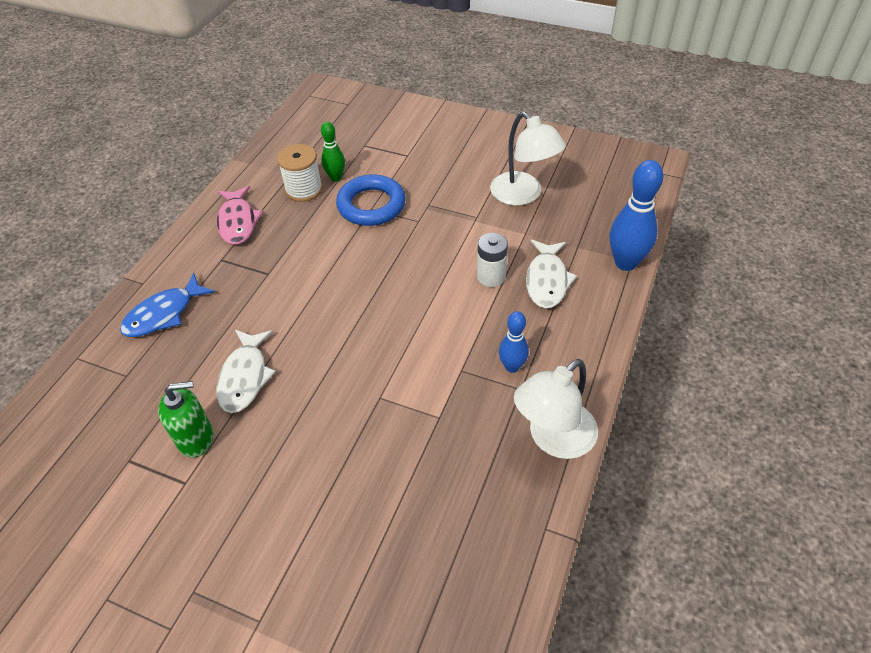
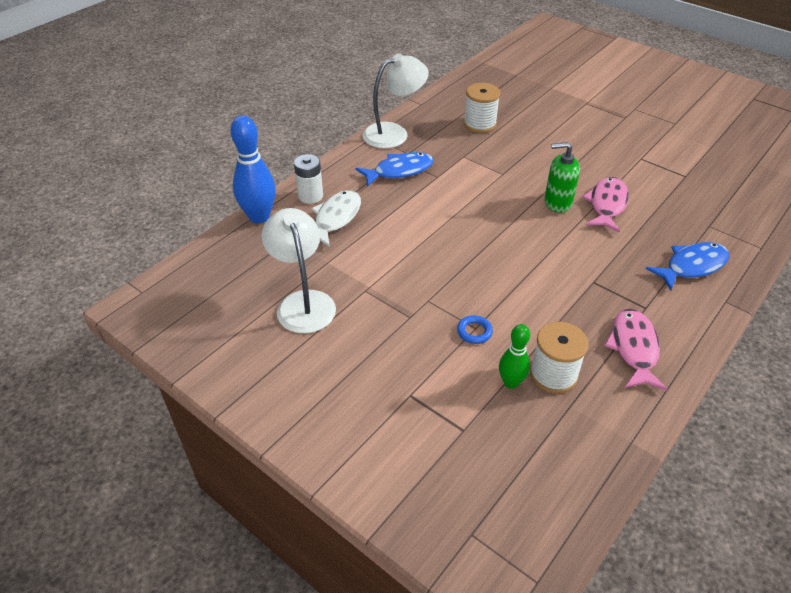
camera: 165 degrees left, 5 degrees down
green soap dispenser [158,381,214,458] -> green soap dispenser moved to [544,142,580,213]
white fish [216,330,276,413] -> pink fish [582,177,629,233]
blue ring [336,174,405,226] -> blue ring [457,315,493,344], size x0.44
white battery [477,233,508,287] -> white battery moved to [294,154,323,204]
blue bowling pin [499,311,529,373] -> blue fish [356,152,433,187]
none -> white spool [464,83,500,133]

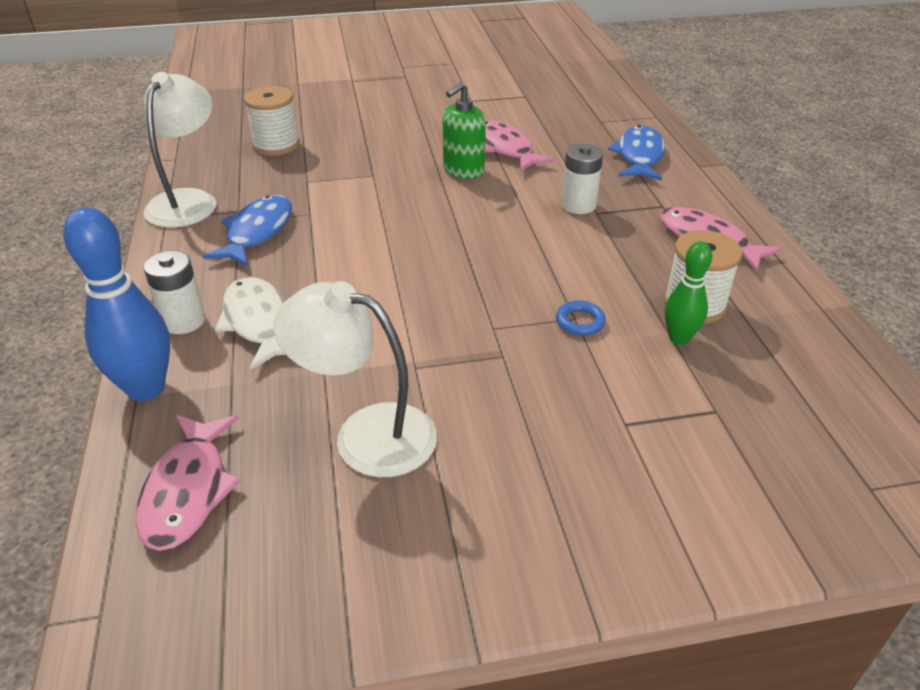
camera: 50 degrees left, 5 degrees down
none -> pink fish [136,415,241,551]
none -> white battery [561,144,603,214]

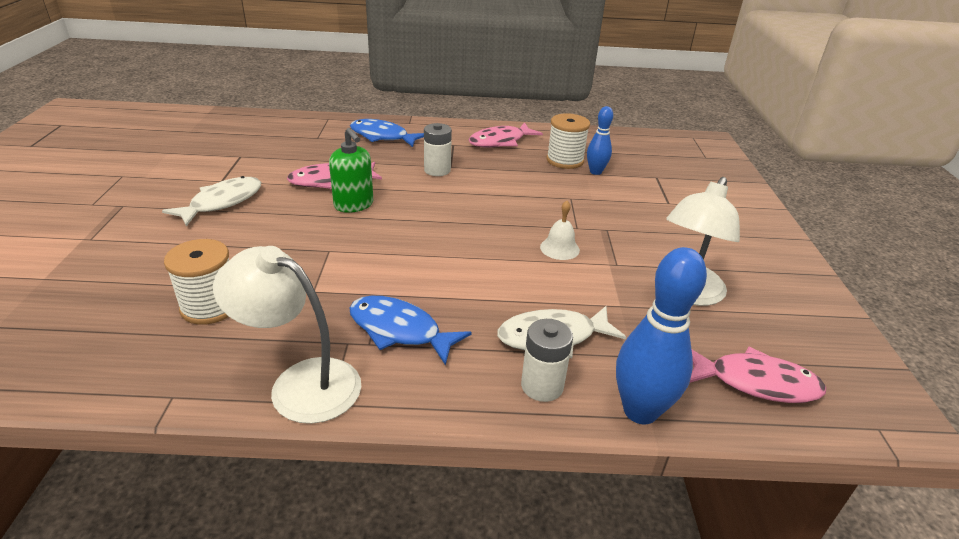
camera: 80 degrees left, 5 degrees down
blue ring [556,301,606,336] -> none
green bowling pin [665,241,712,345] -> blue bowling pin [587,106,613,175]
none -> white fish [162,176,261,227]
none -> white bell [540,201,580,260]

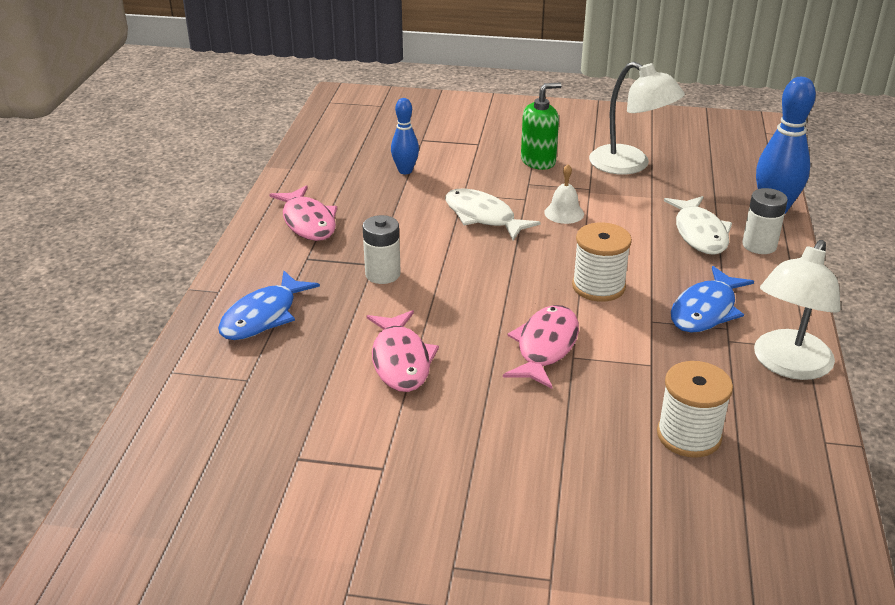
camera: 80 degrees left, 0 degrees up
white fish [162,176,261,227] -> white fish moved to [445,188,541,240]
green soap dispenser [329,128,373,213] -> green soap dispenser moved to [521,83,562,170]
white spool [546,113,590,169] -> white spool moved to [572,223,632,302]
pink fish [690,347,826,403] -> pink fish moved to [503,305,579,389]

